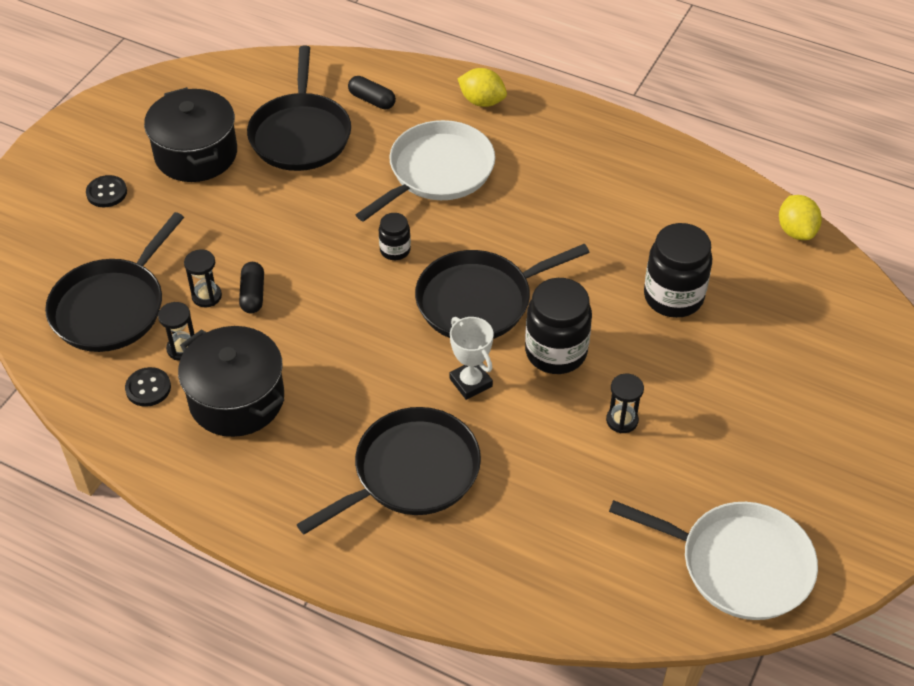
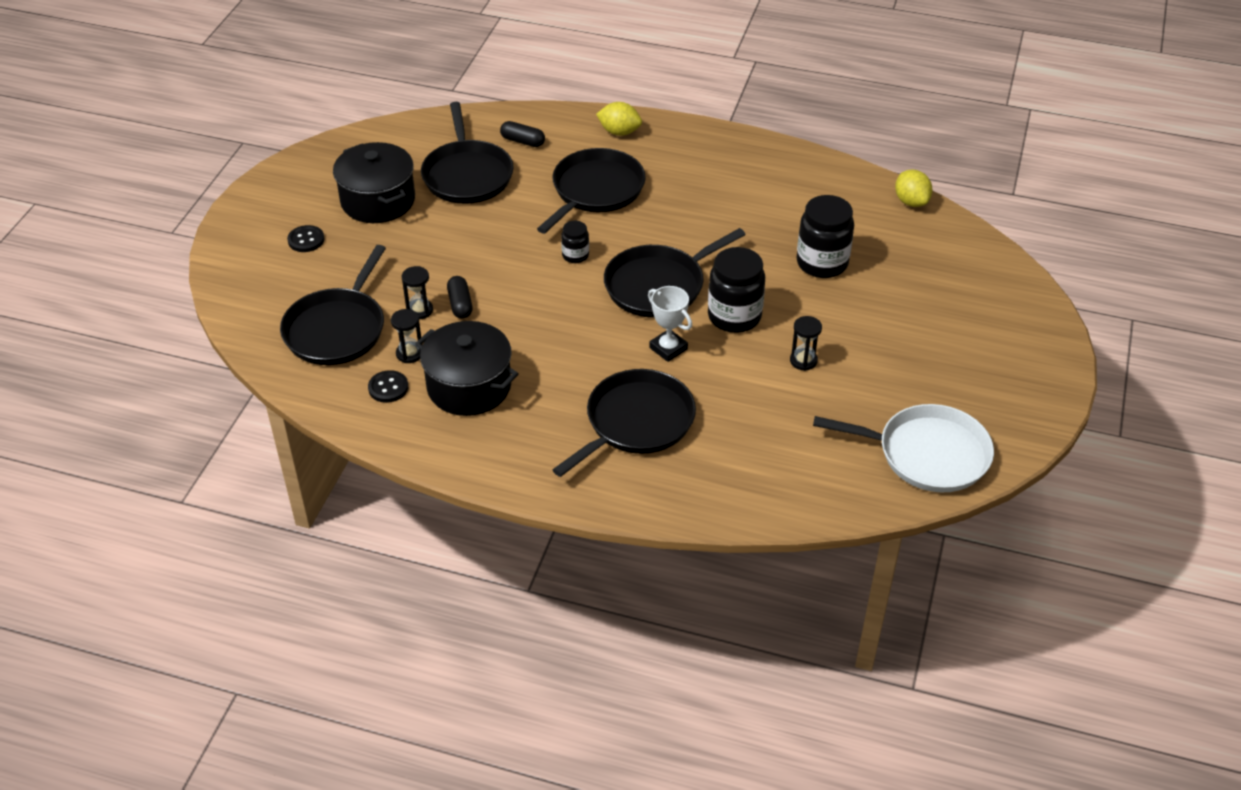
camera: 10 degrees left, 5 degrees down
white pan [356,120,495,222] -> black pan [537,148,646,234]

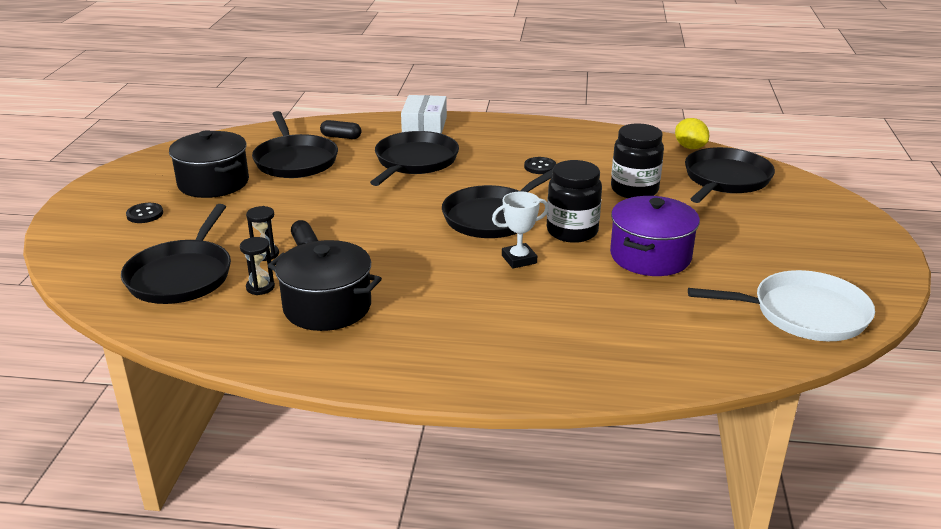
camera: 10 degrees left, 15 degrees down
black button [368,370,408,403] -> black button moved to [524,157,556,174]
black pan [553,369,696,477] -> black pan moved to [685,147,775,203]
black jar [561,221,589,263] -> none
yellow lemon [596,102,642,136] -> white box [401,95,447,134]
white trophy [648,286,692,362] -> white trophy turned 60 degrees counterclockwise [492,191,549,268]
black hourglass [790,316,822,371] -> purple pot [610,196,700,276]

